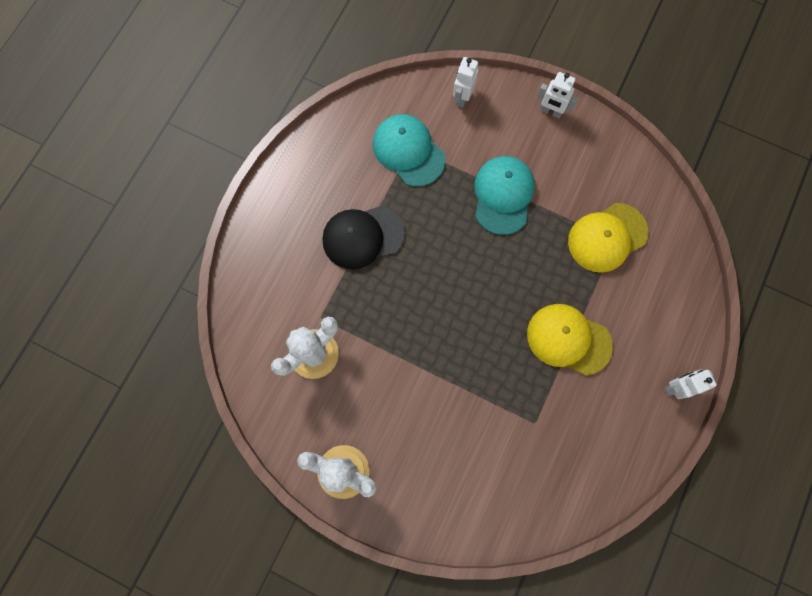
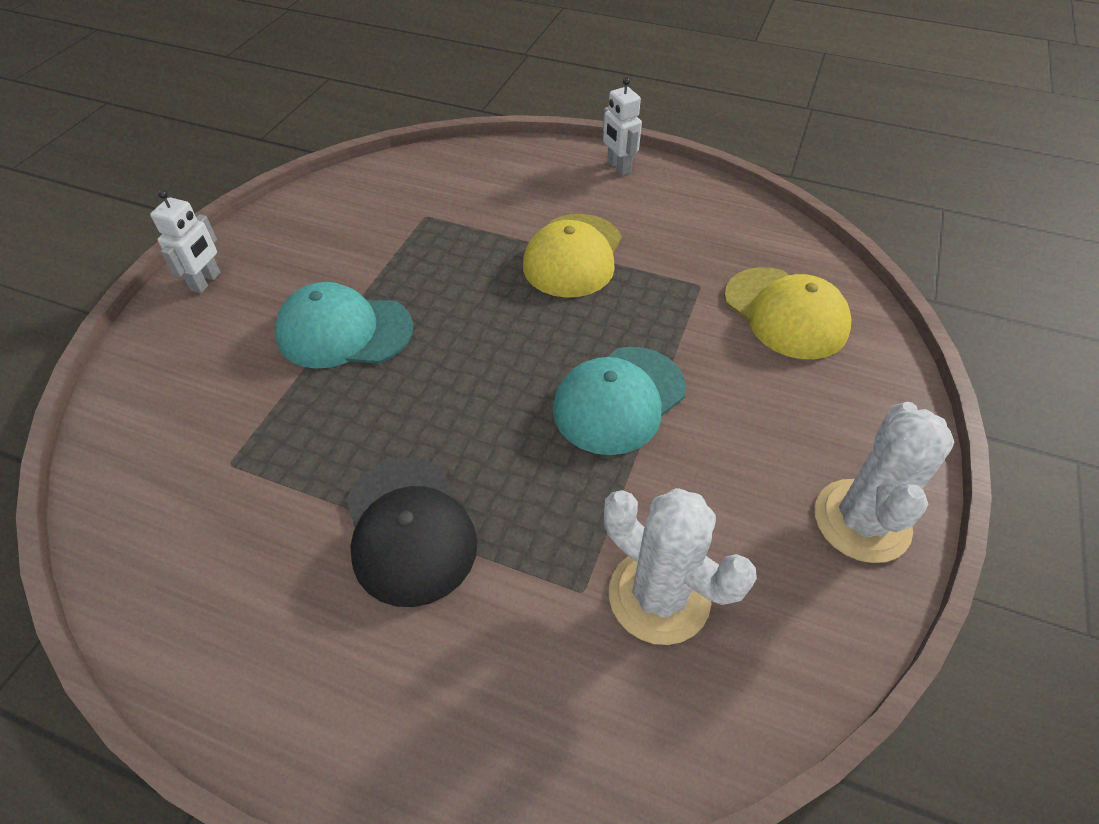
camera: 95 degrees left, 25 degrees down
turquoise cap [373,114,445,187] -> turquoise cap moved to [553,347,686,455]
white robot [453,57,478,108] -> none
yellow cap [568,203,648,273] -> yellow cap moved to [724,267,851,359]

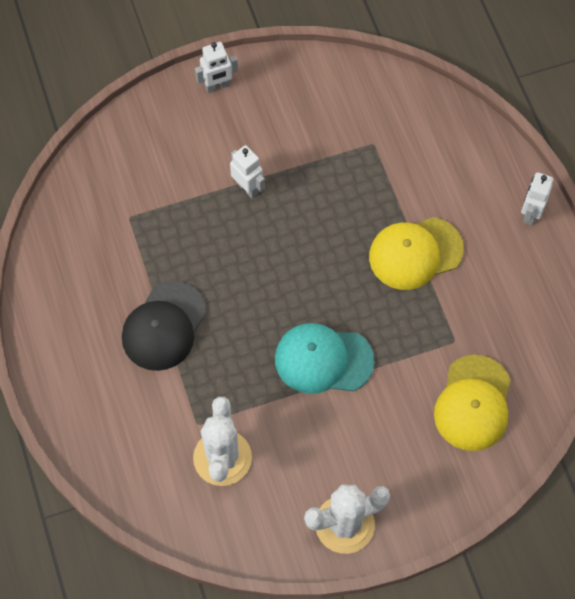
camera: 50 degrees right, 15 degrees up
turquoise cap [275,282,413,369] -> white robot [230,145,265,198]

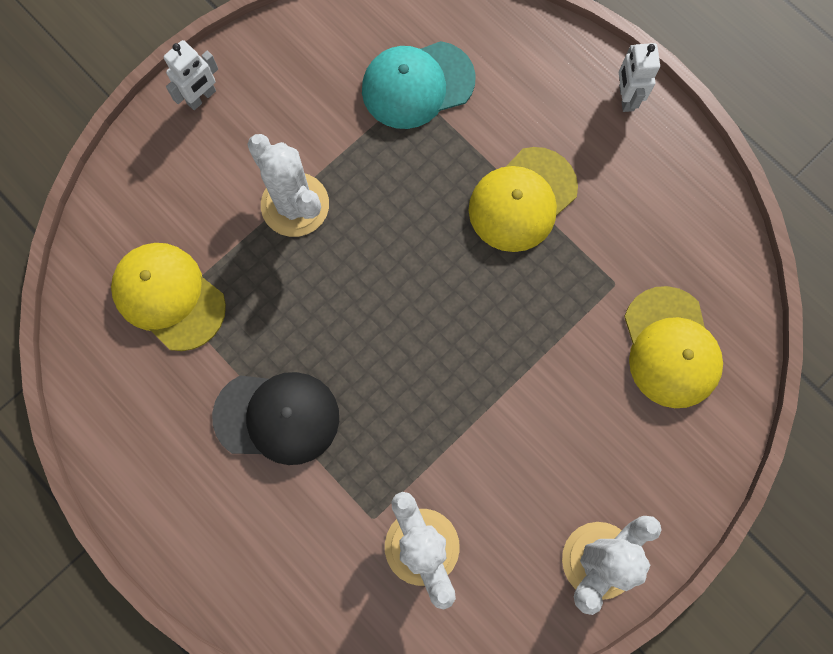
camera: 25 degrees left, 10 degrees up
black cap [122,281,207,371] -> black cap turned 90 degrees counterclockwise [212,372,339,465]
white robot [230,145,265,198] -> white cactus [247,134,329,237]
turquoise cap [275,323,375,394] -> turquoise cap moved to [362,41,476,129]
none -> yellow cap [111,243,226,351]

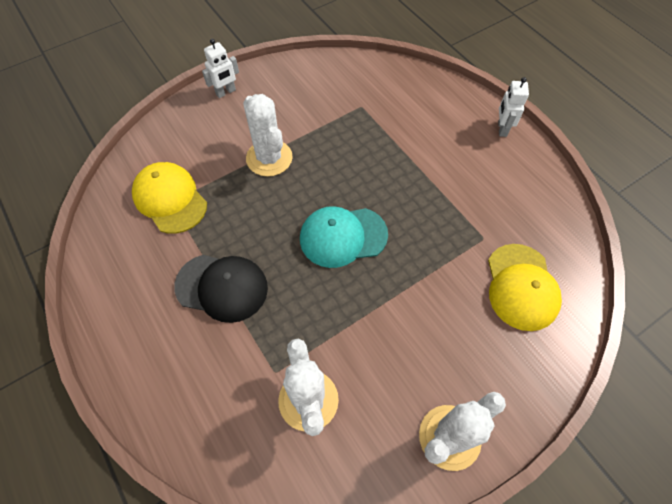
camera: 10 degrees right, 15 degrees down
turquoise cap [362,41,476,129] -> turquoise cap moved to [300,206,388,268]
yellow cap [469,147,578,252] -> none

